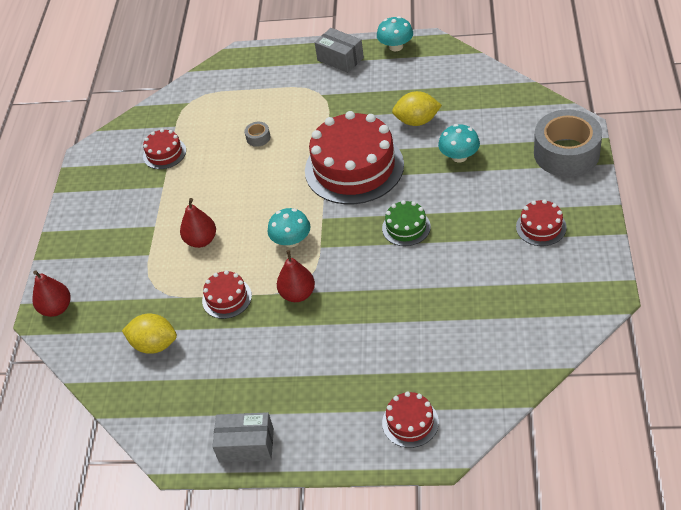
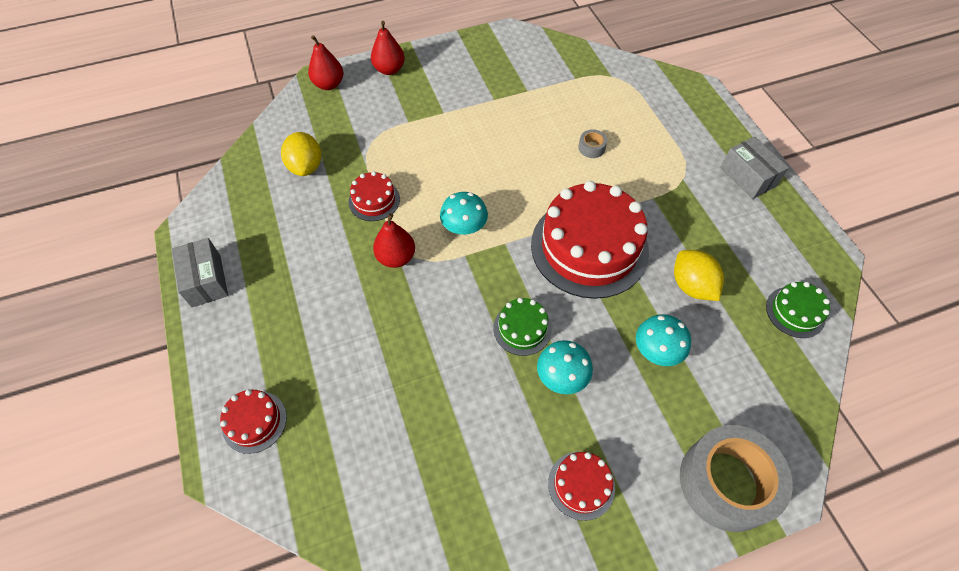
camera: 60 degrees right, 10 degrees up
red cake [143,129,186,169] -> none
red pear [180,198,216,248] -> red pear moved to [371,21,405,75]
grey box [314,28,364,73] -> grey box turned 45 degrees counterclockwise [720,136,789,199]
turquoise mushroom [377,16,413,52] -> turquoise mushroom moved to [537,340,593,394]
none -> green cake [766,282,830,338]

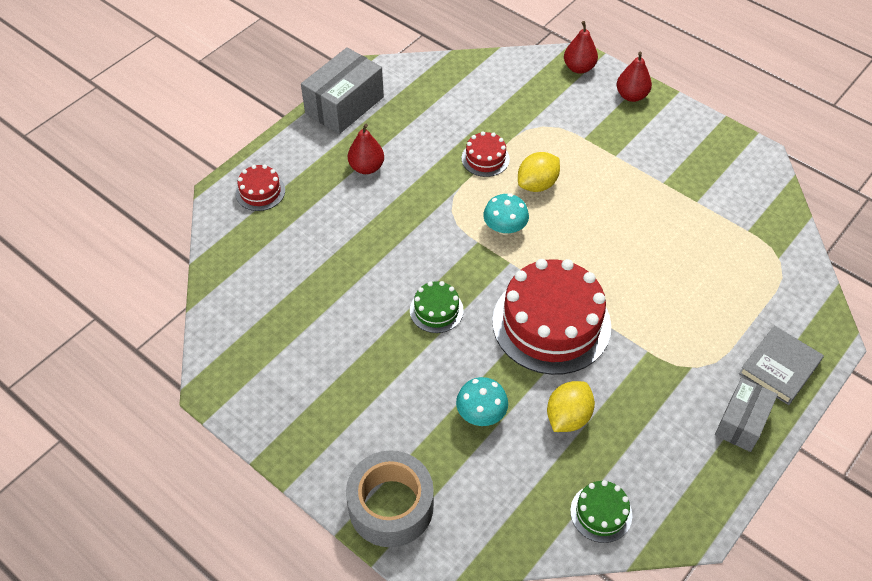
camera: 60 degrees right, 5 degrees down
grey box [171,238,228,307] -> grey box [301,47,384,134], size x1.55
yellow lemon [281,132,321,176] -> yellow lemon moved to [518,152,560,192]
red pear [373,213,415,268] -> red pear moved to [348,123,384,174]
turquoise mushroom [537,340,593,394] -> none
red cake [548,452,615,521] -> none
grey tape [578,129,607,158] -> none
none -> grey book [739,325,824,405]

